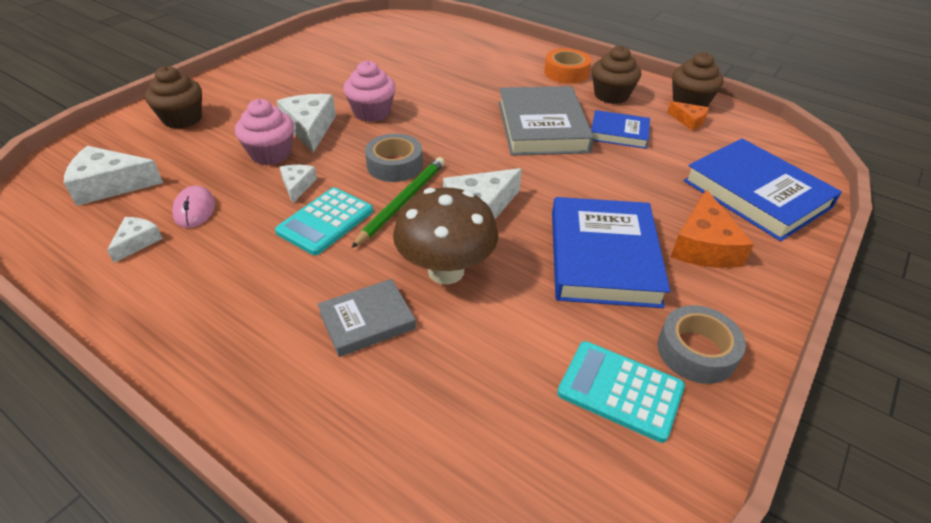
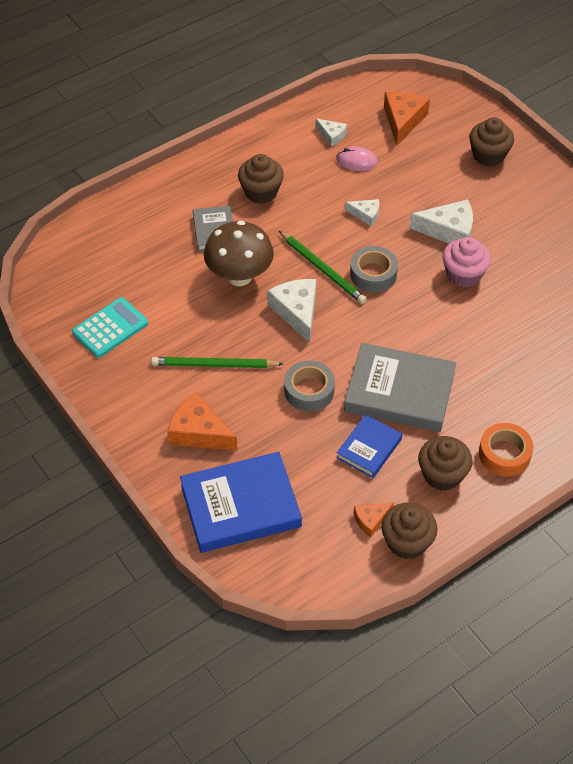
camera: 110 degrees right, 10 degrees up
white cheese [64,146,163,206] -> orange cheese [384,91,430,146]
pink cupcake [235,99,294,165] -> none
turquoise calculator [275,187,373,255] -> none
blue book [552,197,670,308] -> green pencil [151,357,283,368]
grey tape [657,305,746,384] -> grey tape moved to [284,361,335,412]
none -> brown cupcake [238,154,284,204]

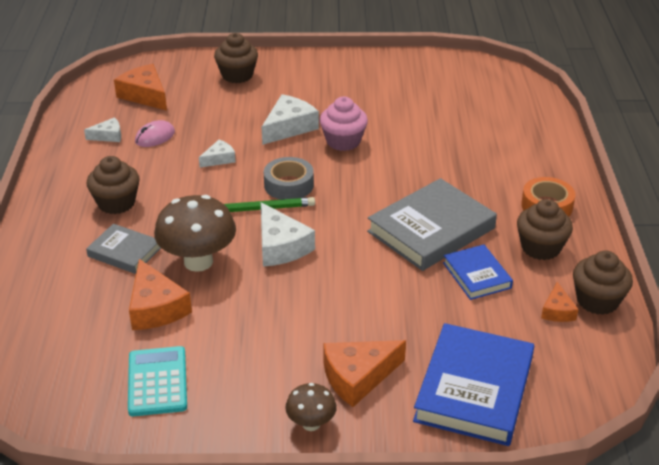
camera: 55 degrees left, 15 degrees down
green pencil [151,357,283,368] -> none
white cheese [267,279,316,343] -> white cheese turned 135 degrees counterclockwise [261,202,315,267]
grey tape [284,361,335,412] -> none
none -> orange cheese [129,259,192,330]
none -> brown mushroom [285,383,337,431]

